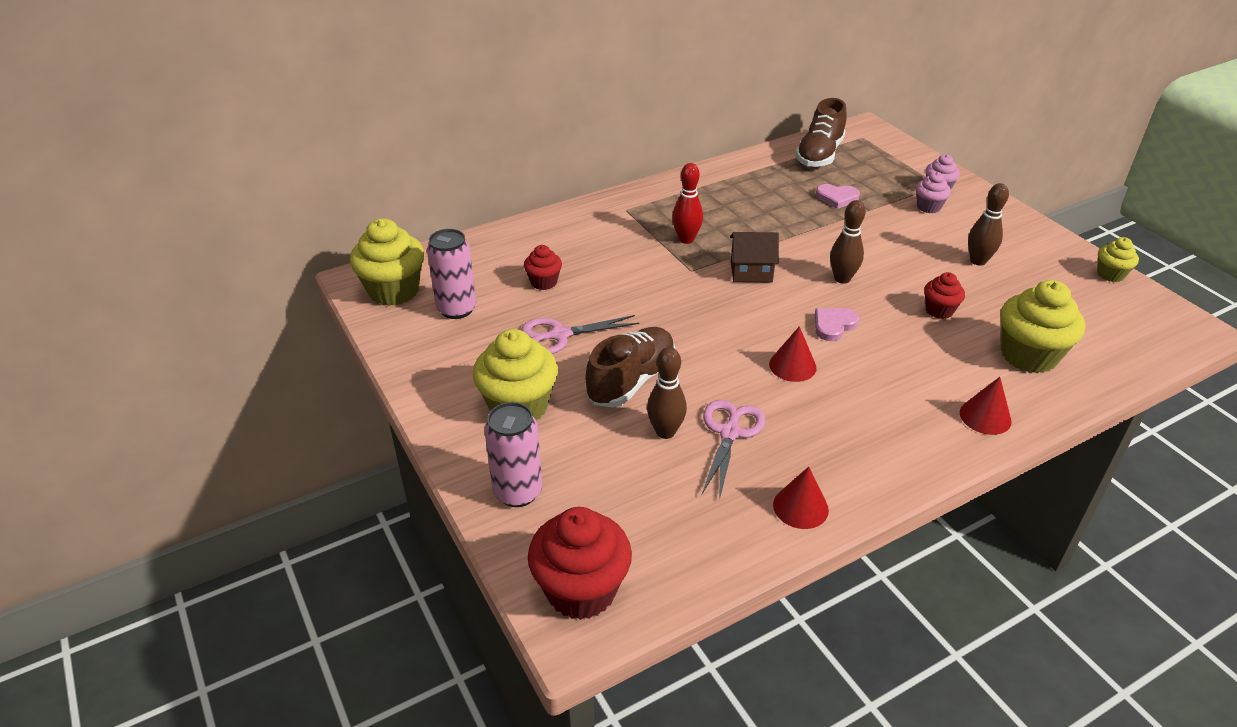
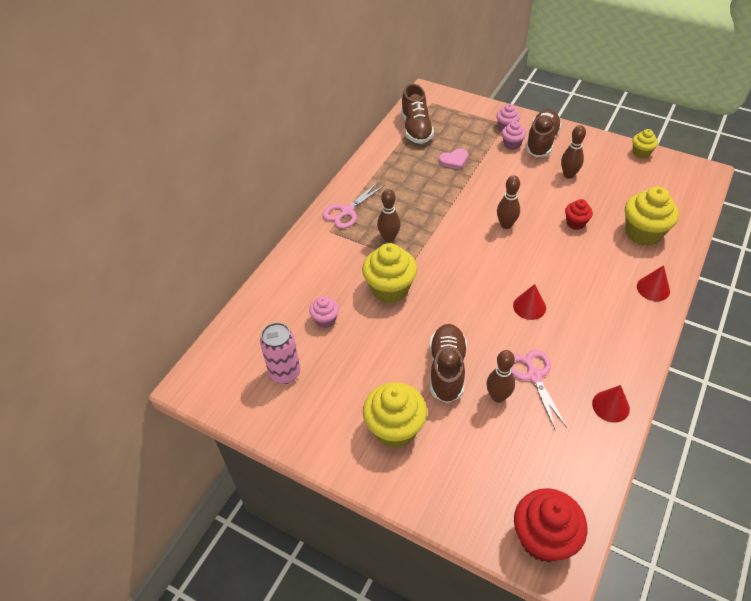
camera: 30 degrees left, 10 degrees up
yellow cupcake [350,218,424,306] -> yellow cupcake moved to [362,243,417,303]
pink can [485,402,542,507] -> none
pink scissors [521,315,639,354] -> pink scissors moved to [322,182,385,229]
red cupcake [524,245,562,290] -> pink cupcake [309,296,339,328]
red bowling pin [672,163,703,244] -> brown bowling pin [377,189,401,242]
brown house [730,232,779,283] -> none
pink heart [815,308,859,341] -> none
none -> brown shoe [526,109,562,157]

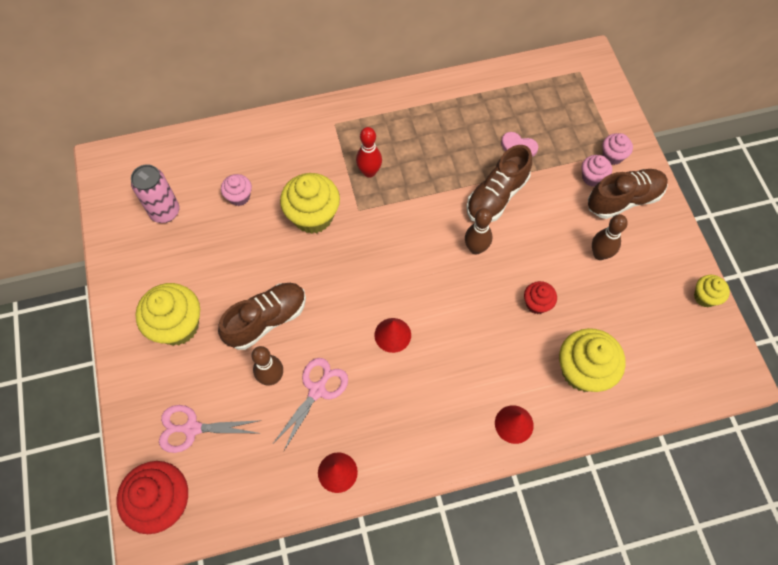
camera: 45 degrees right, 15 degrees up
pink scissors [322,182,385,229] -> pink scissors moved to [159,405,262,453]
brown bowling pin [377,189,401,242] -> red bowling pin [356,127,382,178]
brown shoe [401,84,434,144] -> brown shoe moved to [466,145,532,222]

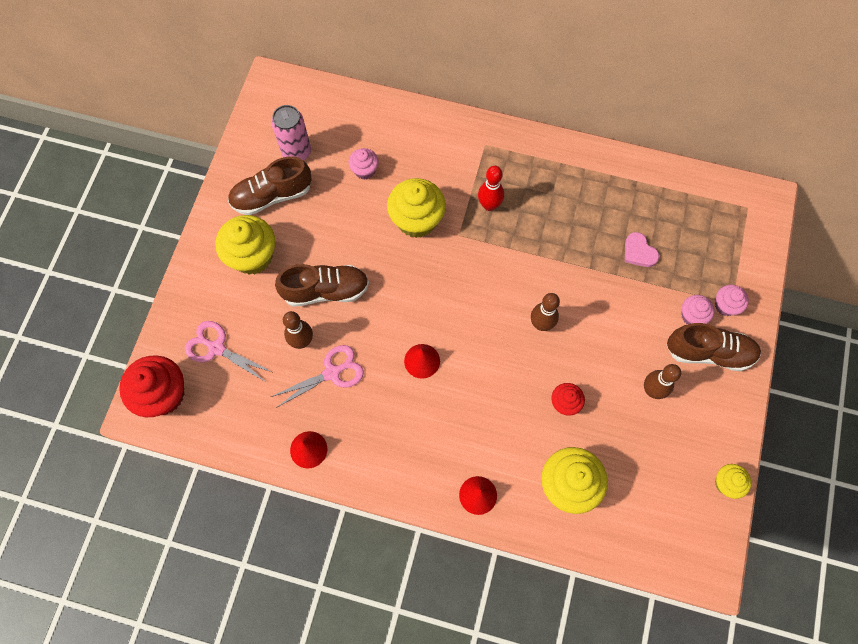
camera: 30 degrees right, 5 degrees up
brown shoe [466,145,532,222] -> brown shoe moved to [228,156,312,215]

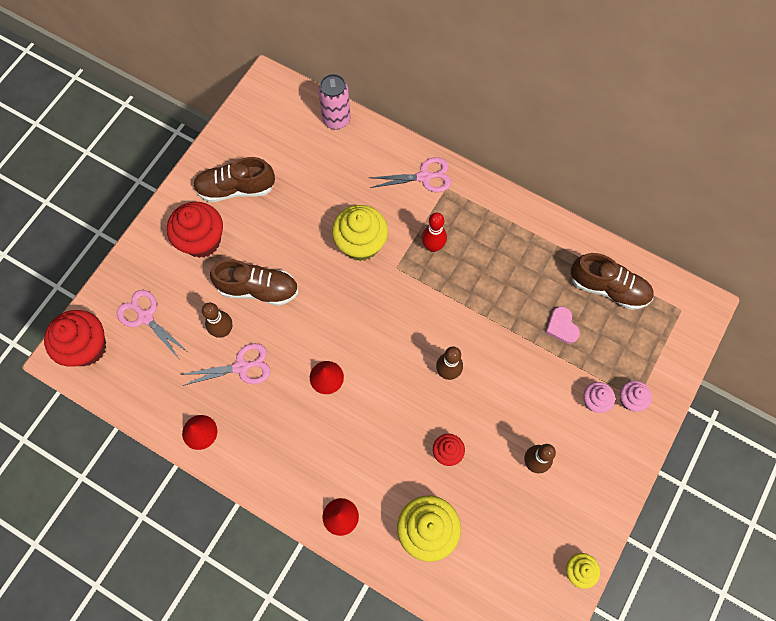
camera: 15 degrees right, 0 degrees up
yellow cupcake [215,215,275,275] -> red cupcake [167,202,223,258]
pink can [271,105,311,161] -> pink can moved to [318,74,350,129]
pink cupcake [349,148,379,180] -> none
brown shoe [667,323,761,372] -> brown shoe moved to [571,253,653,310]
none -> pink scissors [369,157,451,192]

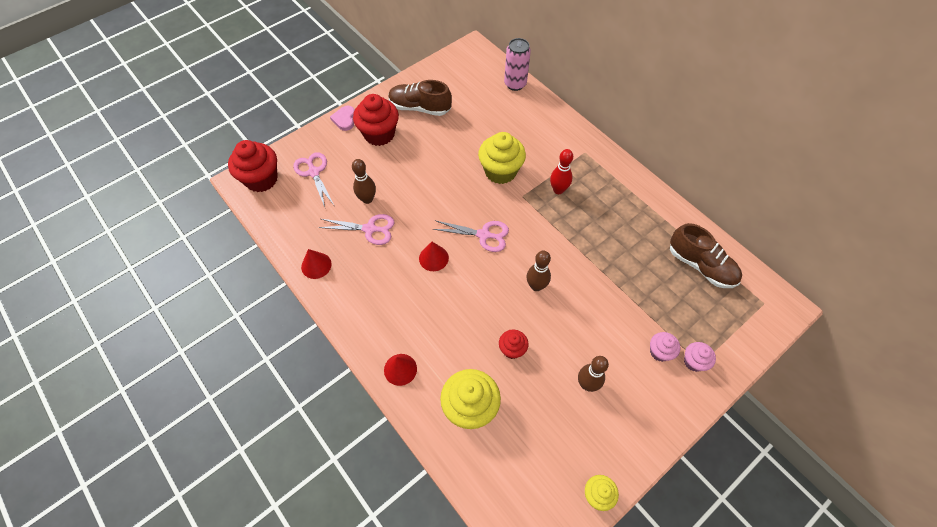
camera: 20 degrees right, 10 degrees down
brown shoe [210,260,299,306] -> none
pink scissors [369,157,451,192] -> pink scissors moved to [433,220,509,252]
pink heart [545,306,580,344] -> pink heart moved to [330,106,355,131]

